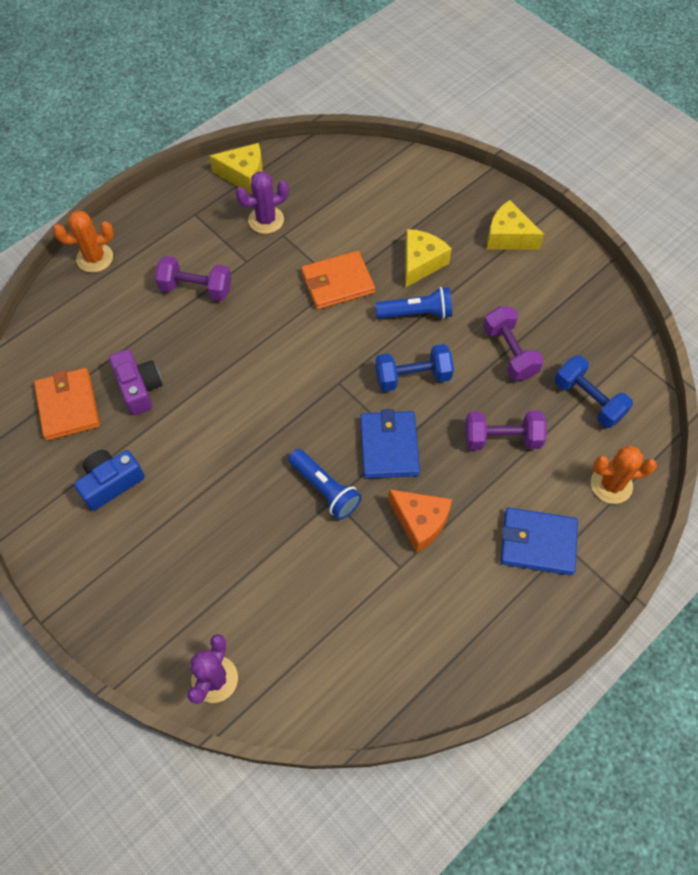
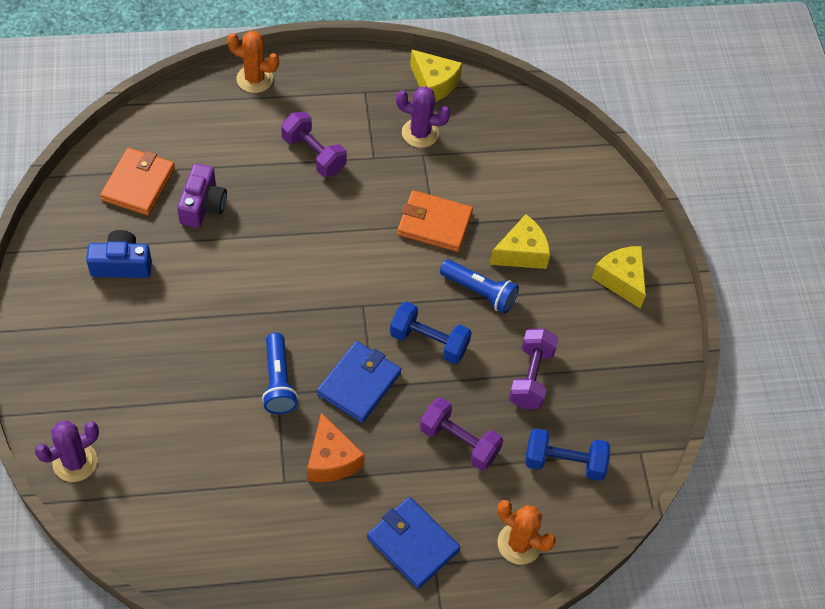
camera: 30 degrees right, 5 degrees down
blue dumbbell [554,355,633,428] -> blue dumbbell turned 75 degrees counterclockwise [525,428,610,481]

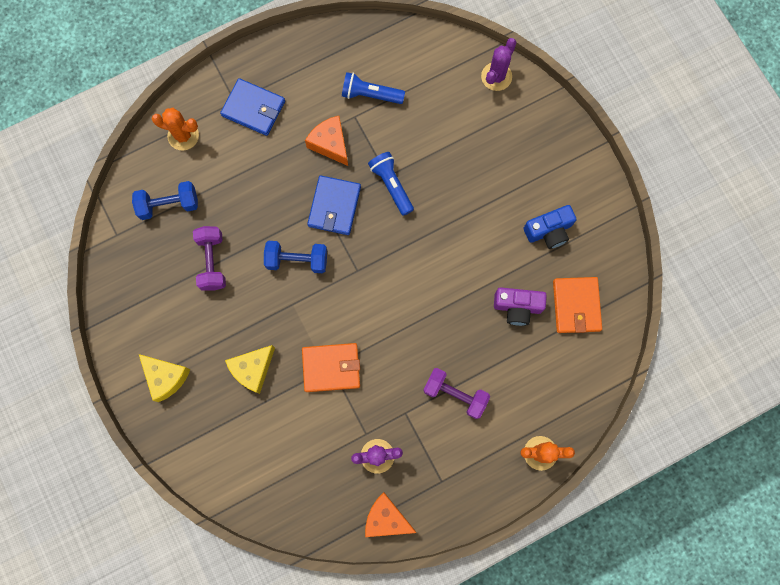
camera: 165 degrees right, 20 degrees up
purple camera [177,164,227,228] -> purple camera turned 75 degrees counterclockwise [494,287,547,326]
yellow cheese [410,50,463,102] -> orange cheese [365,492,416,537]
purple dumbbell [420,397,503,471] -> none
blue flashlight [440,259,519,314] -> blue flashlight moved to [342,72,405,104]

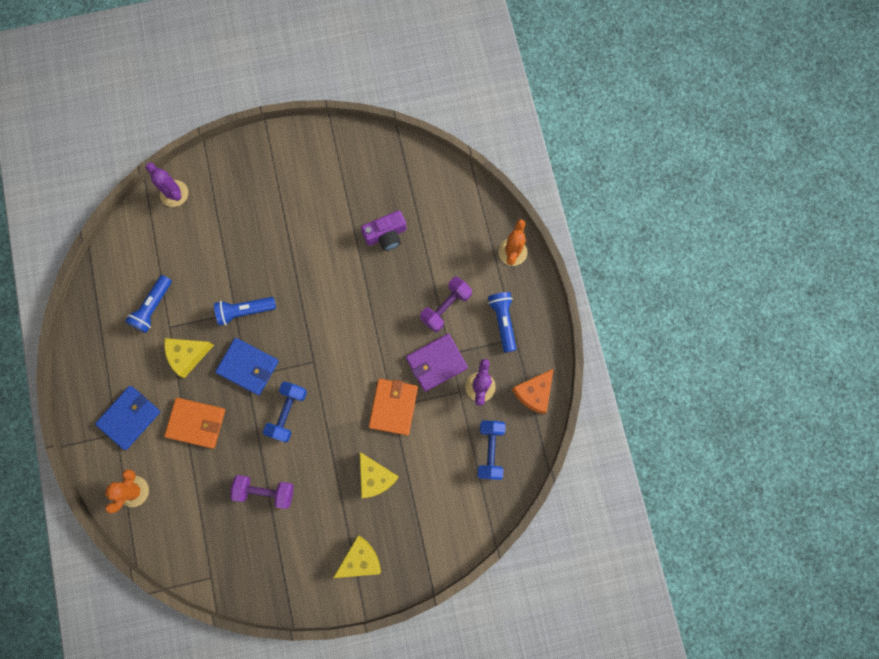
camera: 75 degrees left, 0 degrees up
blue dumbbell [132,181,198,220] -> blue dumbbell moved to [477,421,506,480]
orange cheese [305,116,348,166] -> yellow cheese [164,338,214,378]
purple camera [494,287,547,326] -> purple camera turned 45 degrees clockwise [361,210,407,251]
blue camera [524,205,577,249] -> none
orange wallet [553,277,602,333] -> orange wallet moved to [164,398,225,449]
none -> purple wallet [406,333,468,392]
none -> blue flashlight [488,292,516,353]

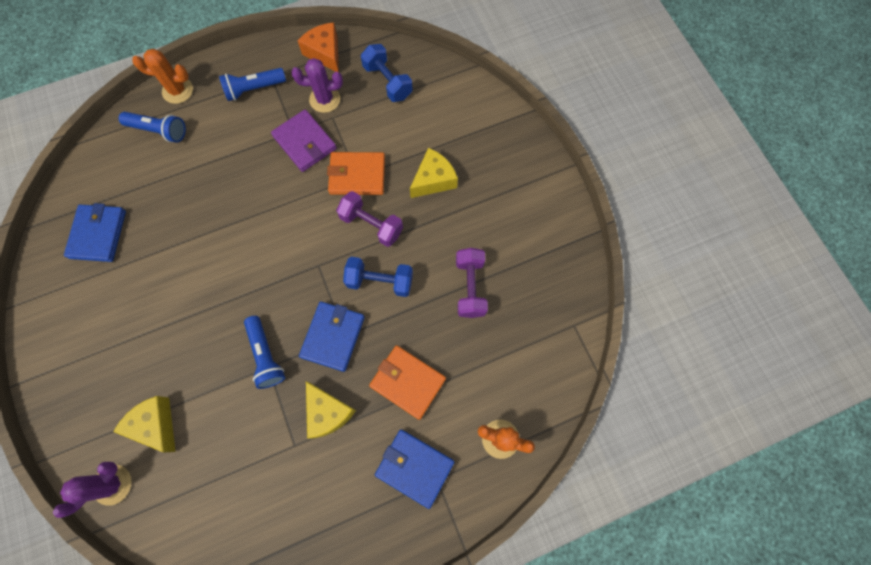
camera: 100 degrees left, 5 degrees down
blue flashlight [125,275,172,333] -> blue flashlight moved to [119,112,186,142]
orange wallet [164,398,225,449] -> orange wallet turned 60 degrees counterclockwise [369,345,446,420]
yellow cheese [333,535,381,578] -> yellow cheese moved to [113,396,176,453]
purple camera [361,210,407,251] -> none
purple dumbbell [420,277,472,332] -> purple dumbbell moved to [336,191,403,247]
blue dumbbell [477,421,506,480] -> blue dumbbell turned 60 degrees clockwise [361,44,413,102]
orange cheese [512,369,553,414] -> orange cheese turned 150 degrees counterclockwise [297,22,339,72]
none -> blue wallet [64,203,126,262]

